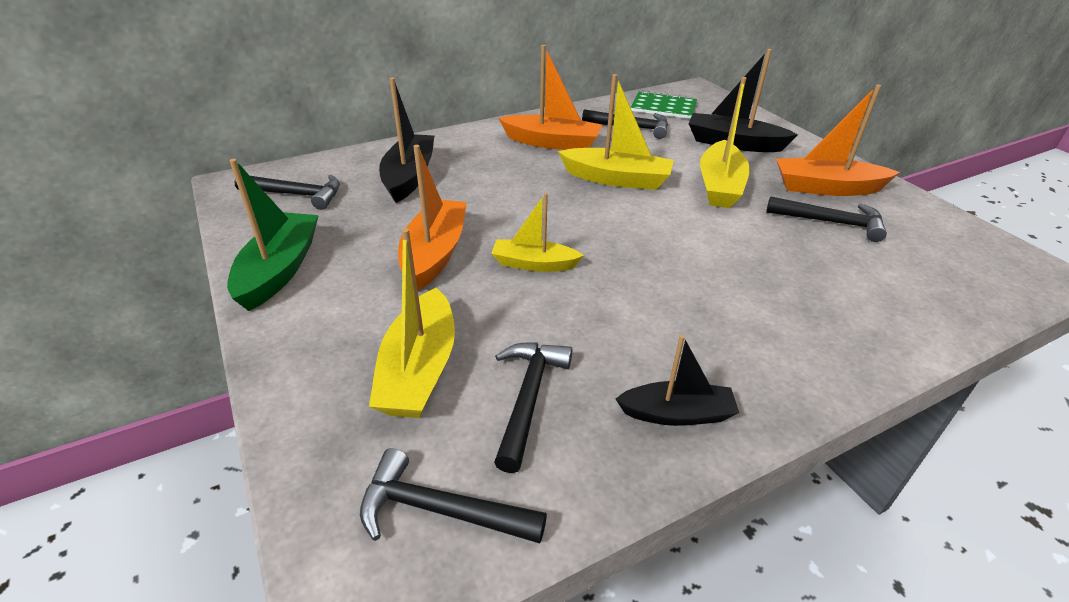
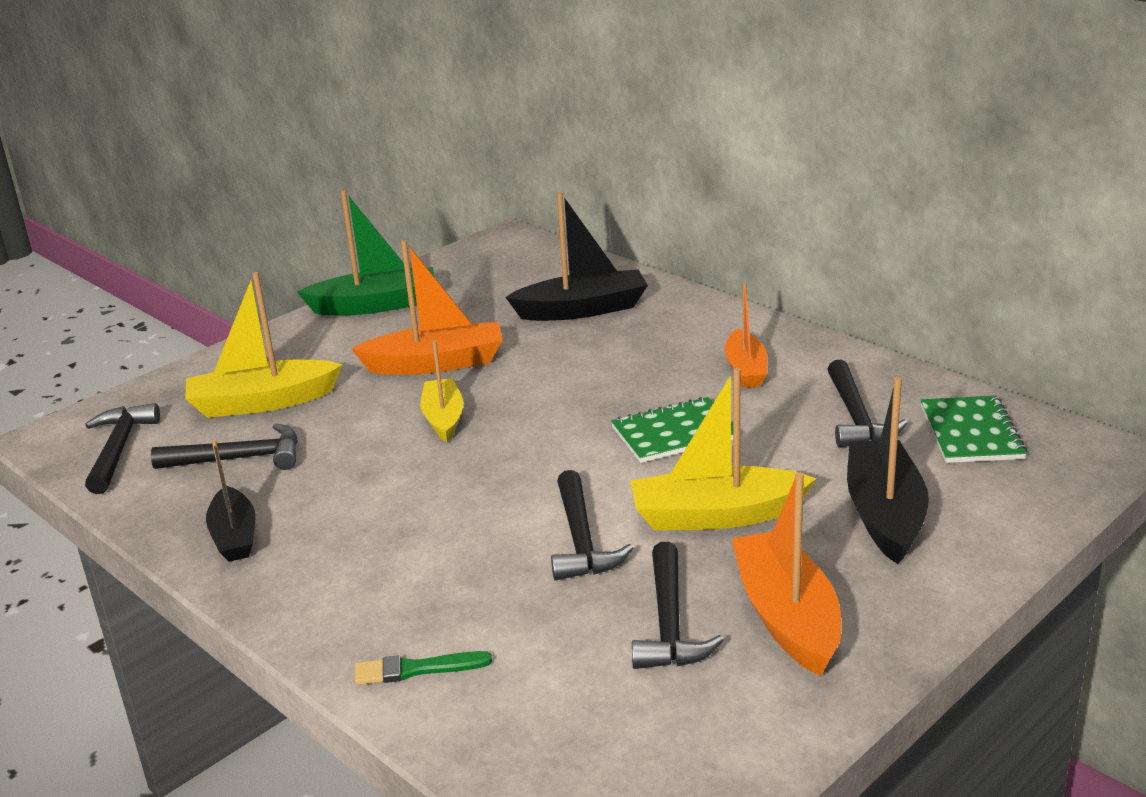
camera: 75 degrees right, 10 degrees down
black hammer [234,175,340,210] -> black hammer moved to [551,470,633,581]
orange boat [498,45,602,150] -> orange boat [725,283,768,388], size x0.65
yellow boat [558,74,674,190] -> green notebook [611,397,741,463]
none -> green brush [355,651,492,685]

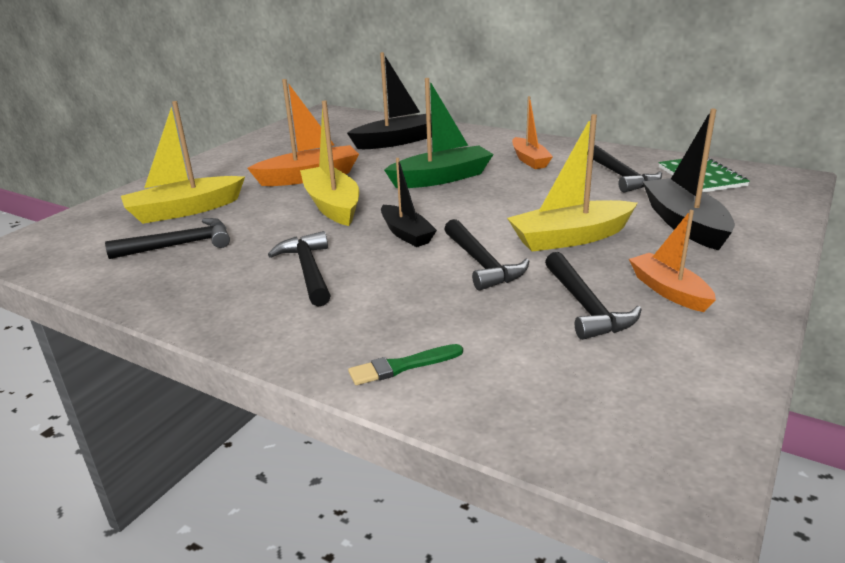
camera: 15 degrees left, 0 degrees up
black hammer [85,403,160,494] -> black hammer moved to [268,231,331,307]
black boat [206,439,256,562] -> black boat moved to [381,158,437,247]
green boat [297,190,435,315] -> green boat moved to [384,78,494,188]
yellow boat [420,340,463,442] -> yellow boat [300,100,359,226], size x1.55
green notebook [611,397,741,463] -> none
orange boat [732,472,841,676] -> orange boat [629,210,716,312], size x0.65

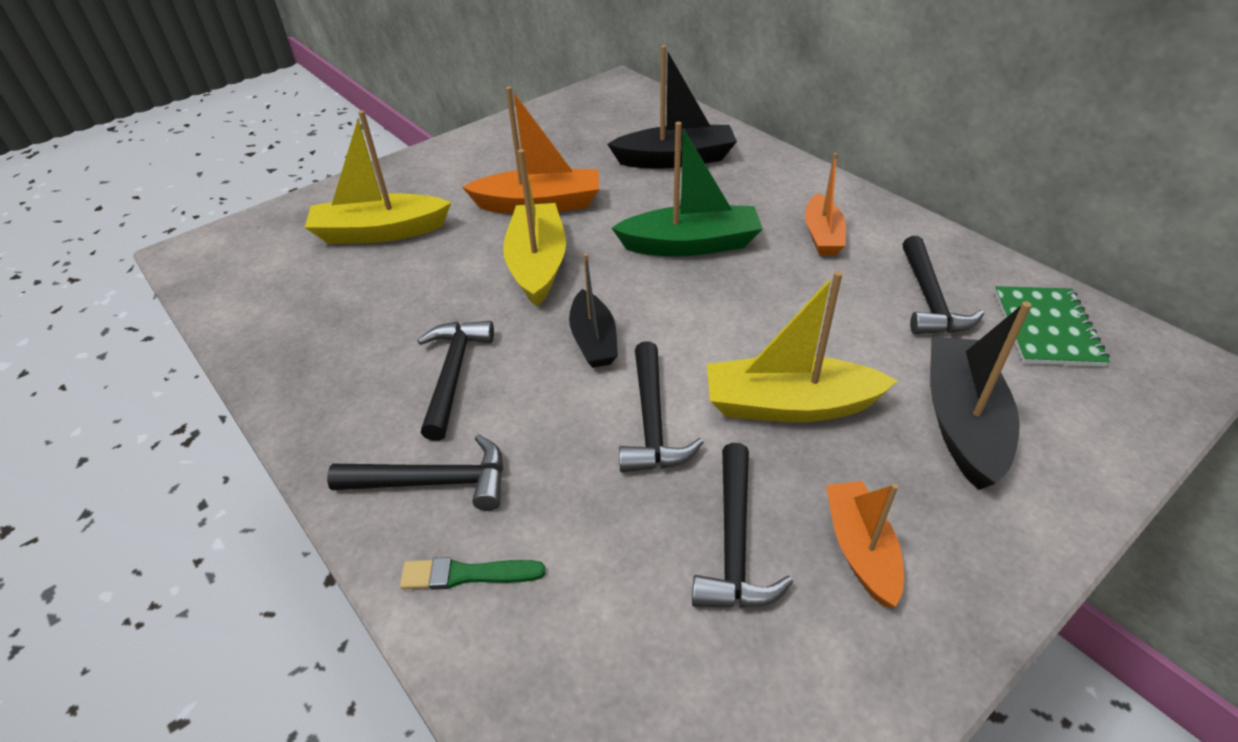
camera: 20 degrees right, 15 degrees up
black hammer [105,218,230,259] -> black hammer moved to [327,434,503,511]

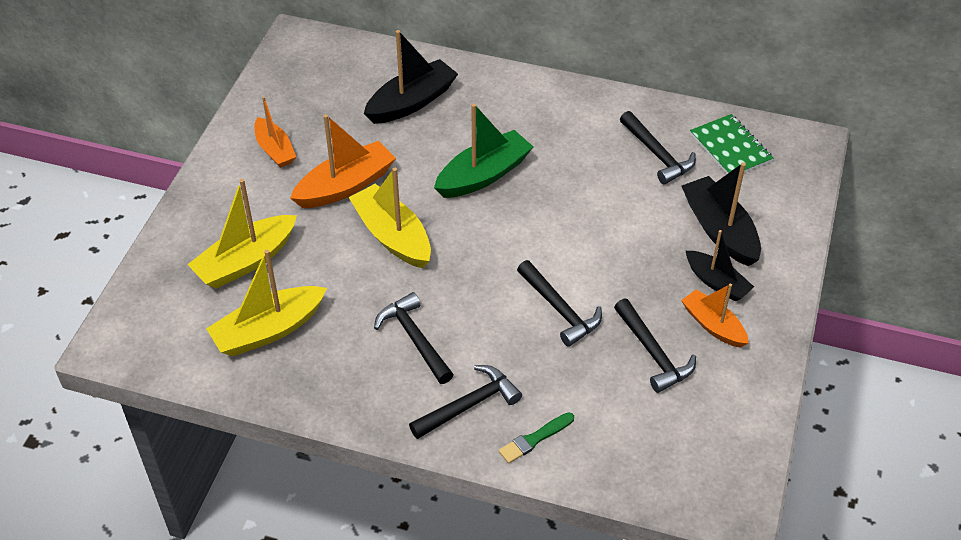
camera: 35 degrees left, 5 degrees up
black boat [569,253,618,368] -> black boat moved to [686,230,754,301]
yellow boat [707,271,898,422] -> yellow boat moved to [206,249,327,356]
orange boat [805,153,846,255] -> orange boat moved to [254,96,296,168]

